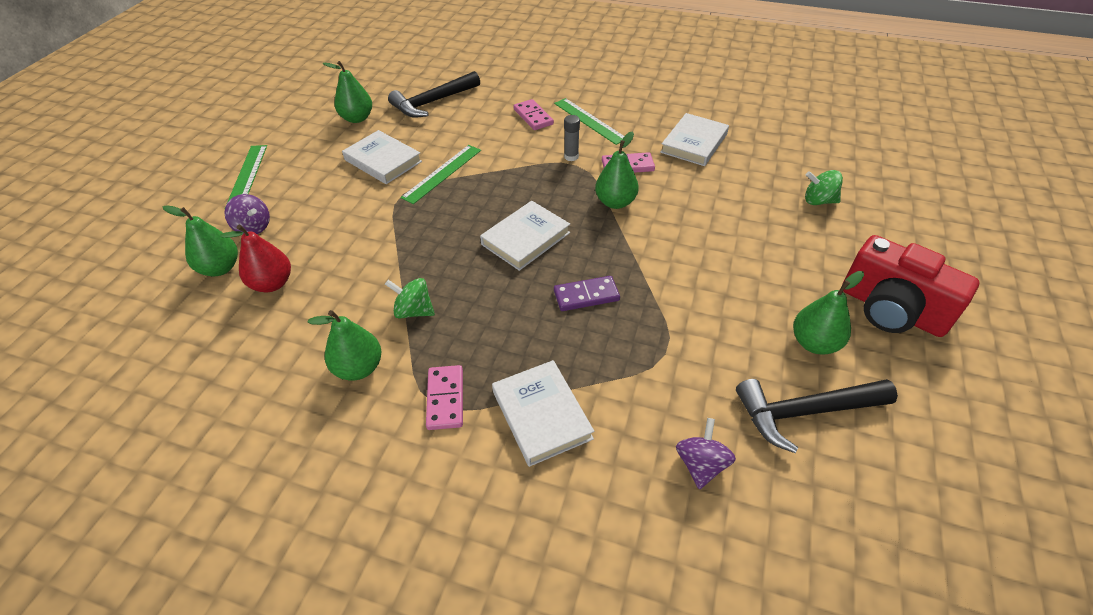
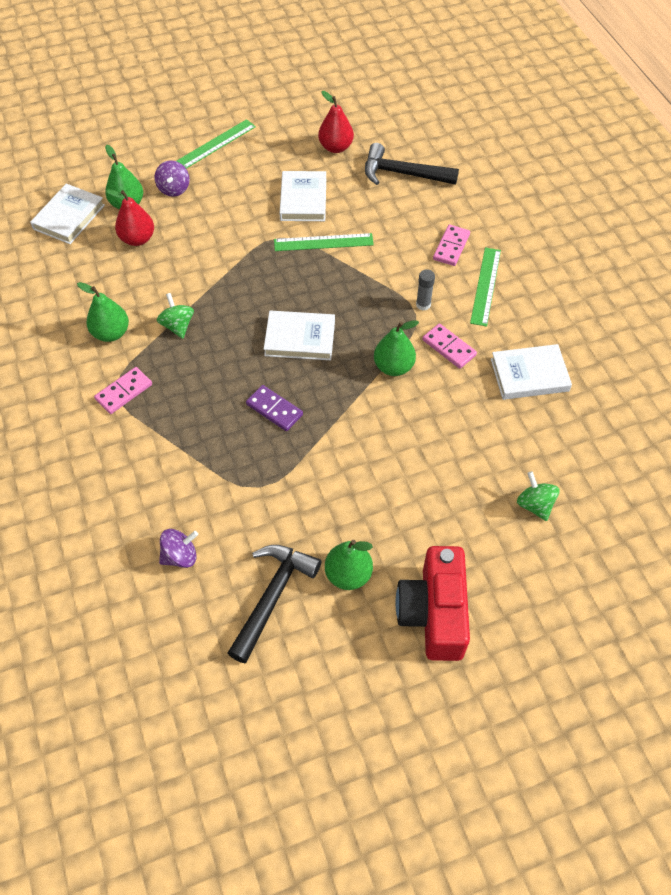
camera: 50 degrees right, 10 degrees up
green pear [323,61,372,123] -> red pear [318,91,354,153]
white book [492,360,594,467] -> white book moved to [30,184,105,244]
black hammer [736,379,898,453] -> black hammer turned 75 degrees clockwise [228,545,321,663]

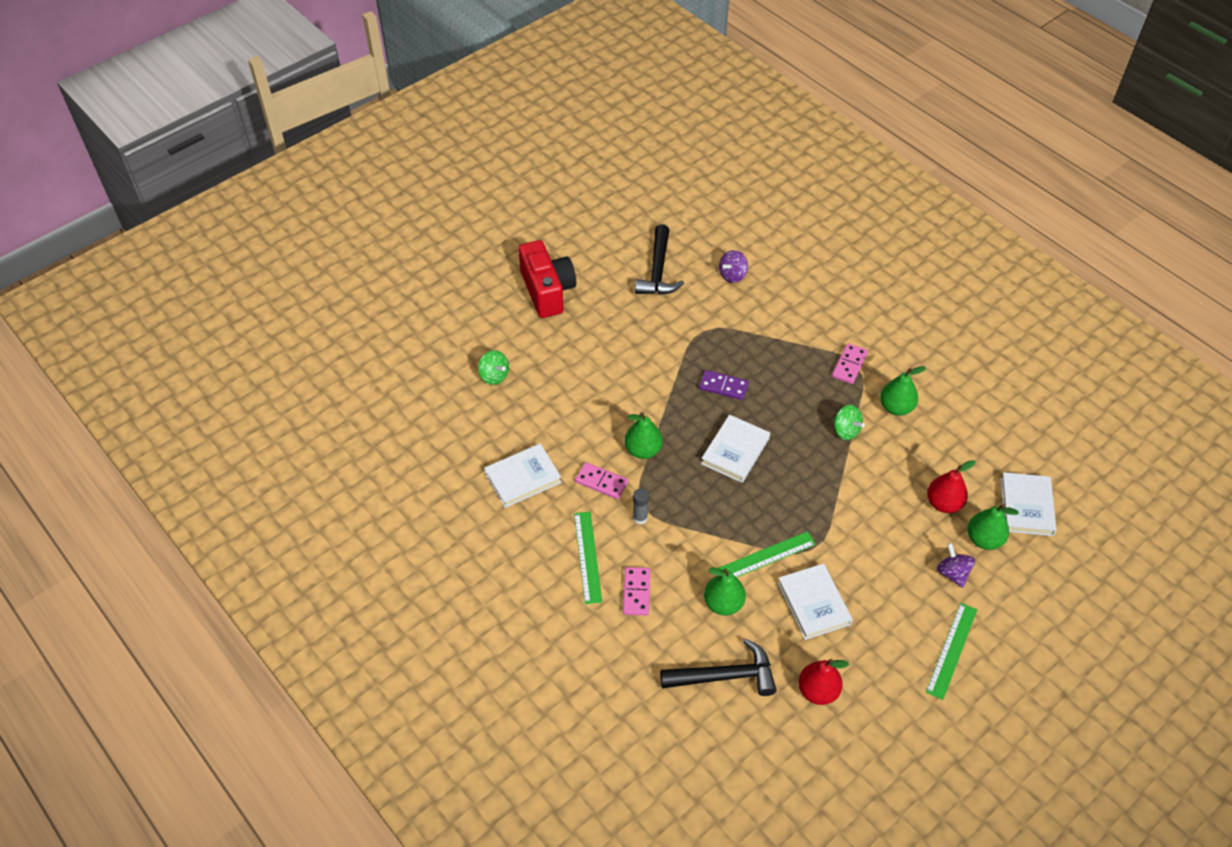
camera: 160 degrees right, 5 degrees down
white book [264,311,335,360] -> white book turned 45 degrees counterclockwise [701,415,770,483]
green pear [325,540,373,590] -> green pear moved to [704,567,746,615]

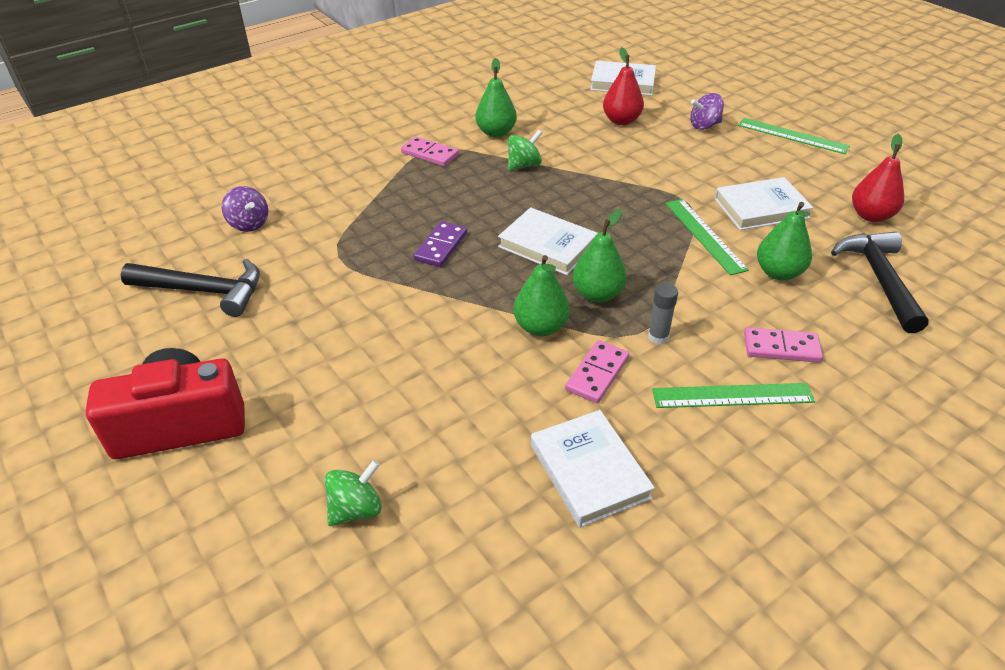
camera: 85 degrees left, 10 degrees down
green pear [968,504,1019,550] -> green pear moved to [572,209,627,303]

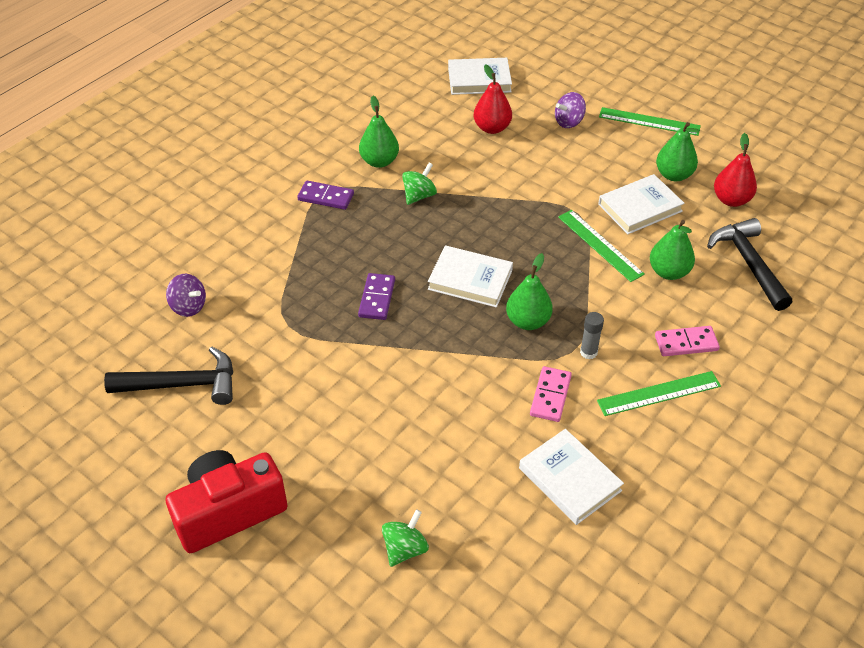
camera: 15 degrees left, 5 degrees up
pink domino [401,136,459,166] -> purple domino [297,181,354,210]
green pear [513,255,570,336] -> green pear moved to [656,122,700,181]

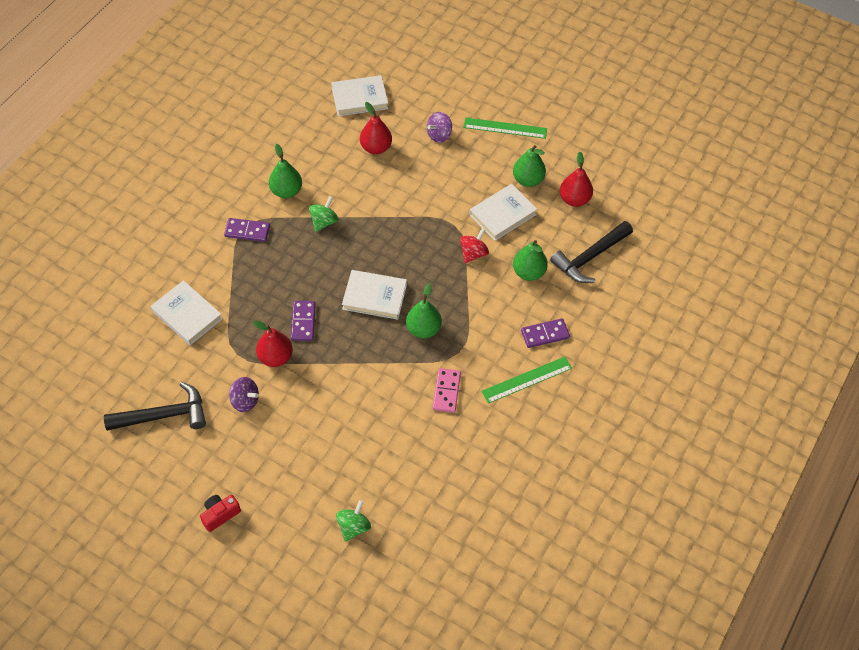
camera: 10 degrees left, 10 degrees up
purple spinning top [166,274,206,317] -> purple spinning top moved to [229,377,259,412]
red camera [166,450,288,553] -> red camera [200,495,241,532], size x0.48
white book [519,429,624,525] -> white book moved to [151,280,222,345]
green ruler [558,210,645,282] -> red spinning top [460,228,489,263]
grey glue stick [580,312,604,359] -> none
pink domino [655,326,720,356] -> purple domino [521,318,570,348]
black hammer [707,218,792,311] -> black hammer turned 105 degrees counterclockwise [550,221,633,283]
none -> red pear [253,321,293,367]

